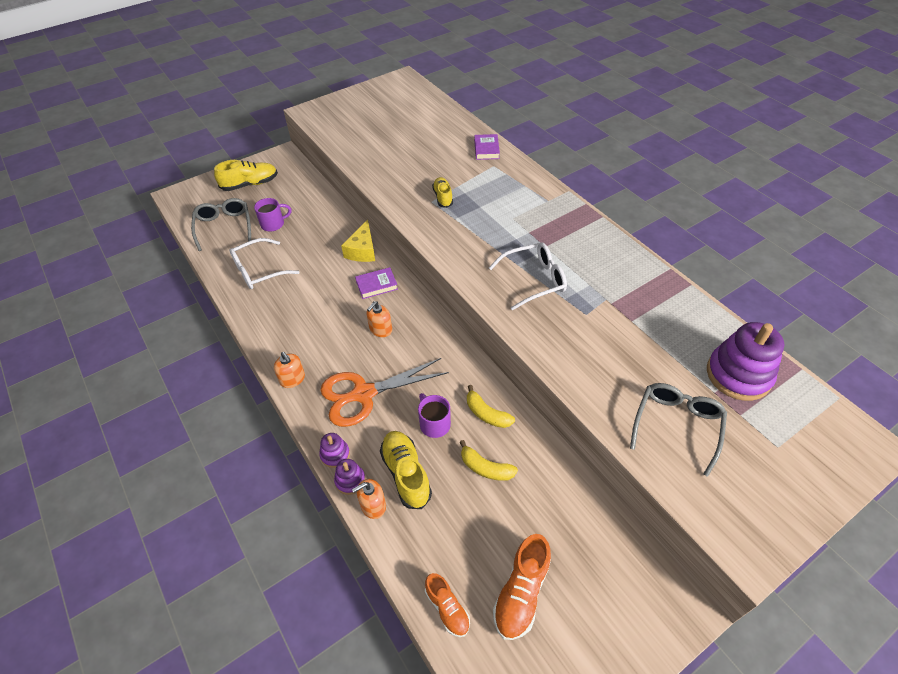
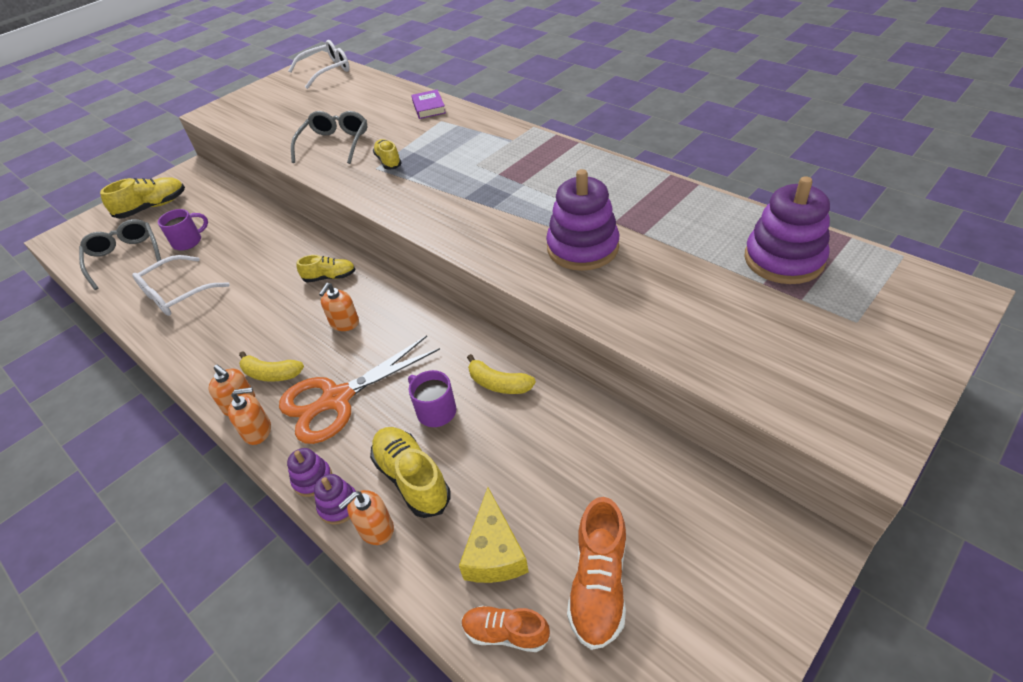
camera: 10 degrees left, 5 degrees down
yellow cheese [341,220,375,262] -> yellow cheese moved to [459,487,528,583]
purple book [355,267,398,299] -> yellow shoe [297,255,356,283]
orange shoe [425,573,470,637] -> orange shoe turned 150 degrees clockwise [461,606,550,652]
yellow banana [459,440,518,481] -> yellow banana moved to [239,351,304,382]
white glasses [489,243,567,310] -> white glasses moved to [288,40,350,89]
grey glasses [630,383,727,477] -> grey glasses moved to [291,111,367,164]
none -> orange soap dispenser [228,387,271,445]
none -> purple stacking toy [546,169,620,271]

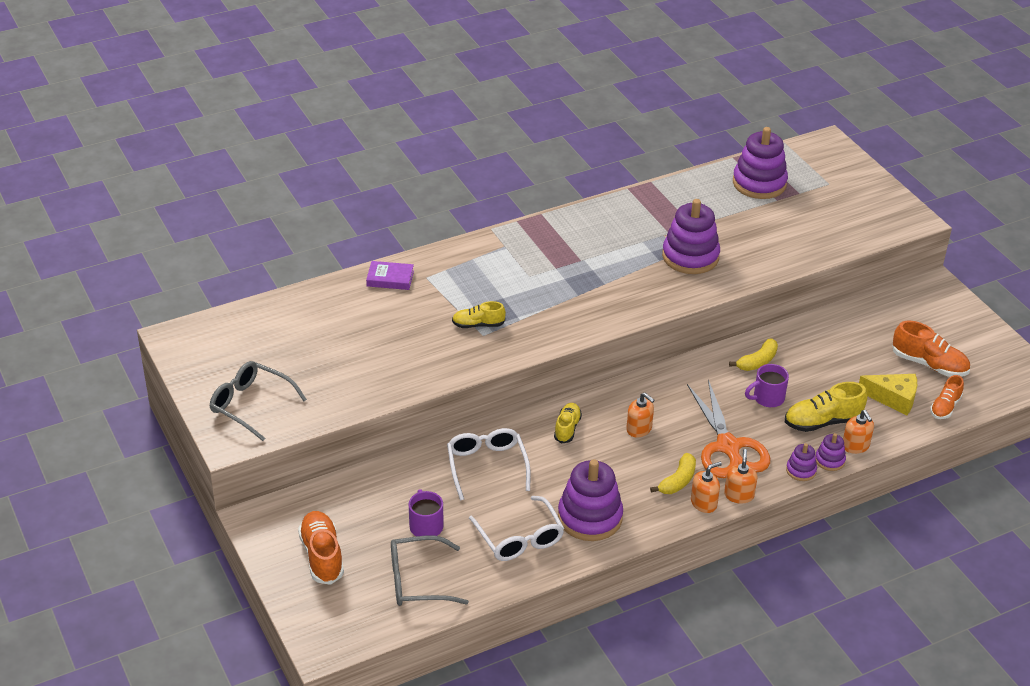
camera: 75 degrees left, 5 degrees down
yellow shoe [100,177,185,219] -> orange shoe [298,511,344,585]
white glasses [288,40,350,89] -> white glasses moved to [447,428,531,500]
grey glasses [291,111,367,164] -> grey glasses moved to [210,361,307,441]
none -> purple stacking toy [558,459,623,541]

